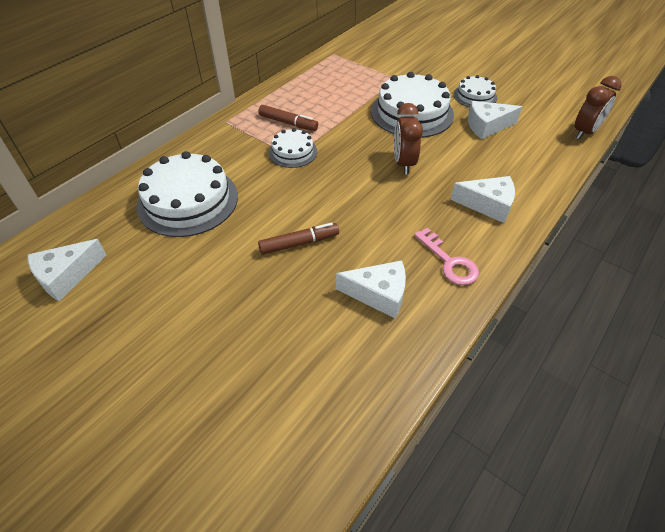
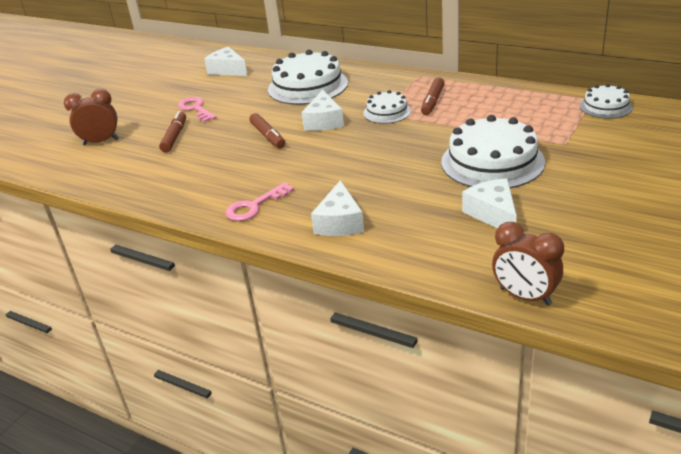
camera: 85 degrees right, 15 degrees down
white cheese [336,260,406,319] -> white cheese moved to [301,90,344,131]
brown clock [394,103,423,174] -> brown clock moved to [64,89,119,145]
white cake [454,75,497,107] -> white cake moved to [580,84,633,119]
none -> brown marker [159,111,186,152]
none -> pink key [178,97,216,122]

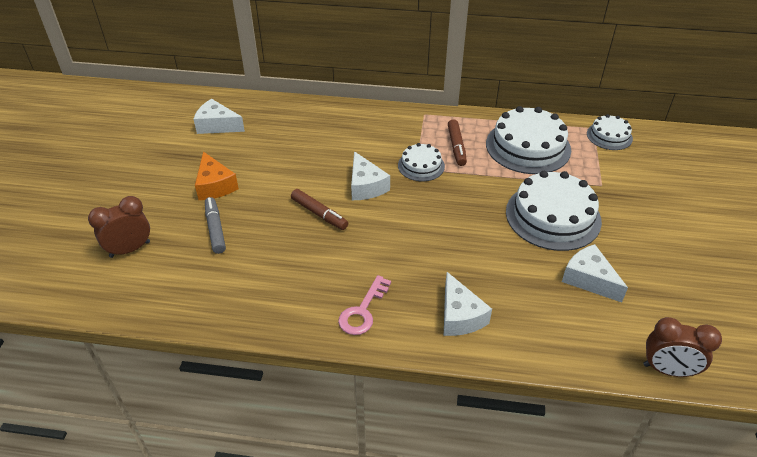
camera: 25 degrees left, 10 degrees up
brown marker [159,111,186,152] -> grey marker [205,197,226,254]
pink key [178,97,216,122] -> orange cheese [195,151,239,200]
white cake [268,50,348,105] -> white cake moved to [486,106,571,174]

